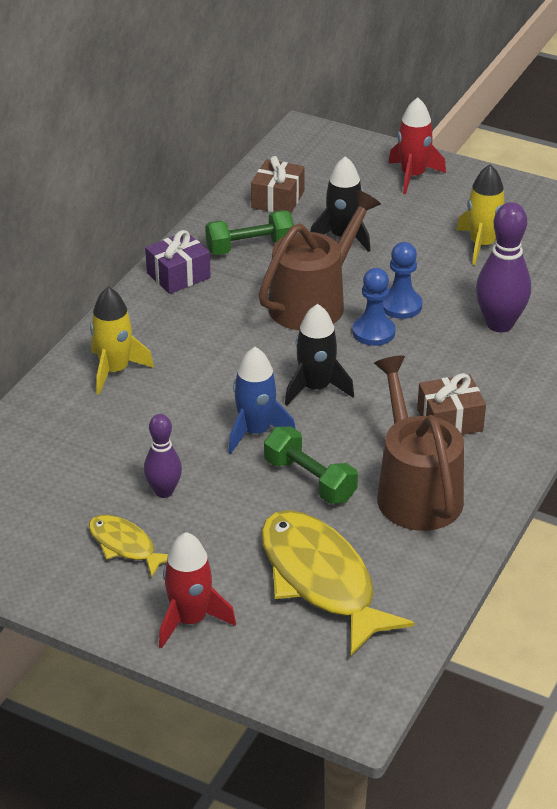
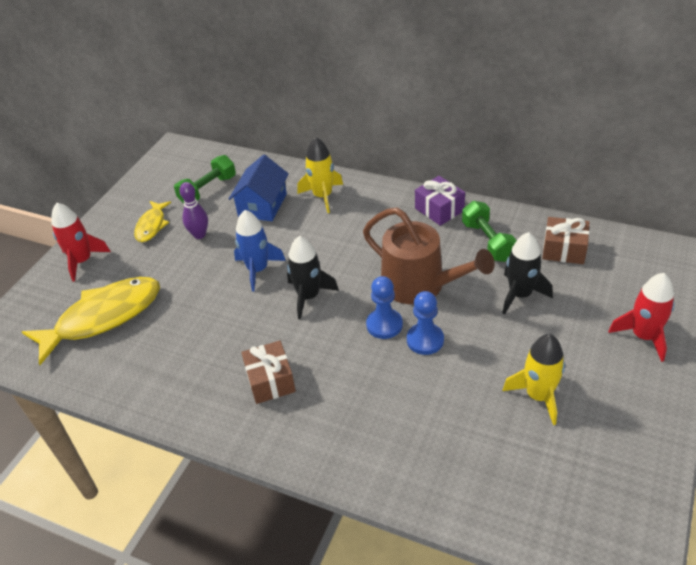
camera: 90 degrees right, 5 degrees up
yellow fish [89,515,168,577] -> yellow fish turned 150 degrees clockwise [134,201,171,242]
green dumbbell [264,427,358,504] -> green dumbbell moved to [174,155,236,204]
brown watering can [374,356,464,531] -> none
purple bowling pin [476,202,531,332] -> none
none -> blue house [229,154,289,221]

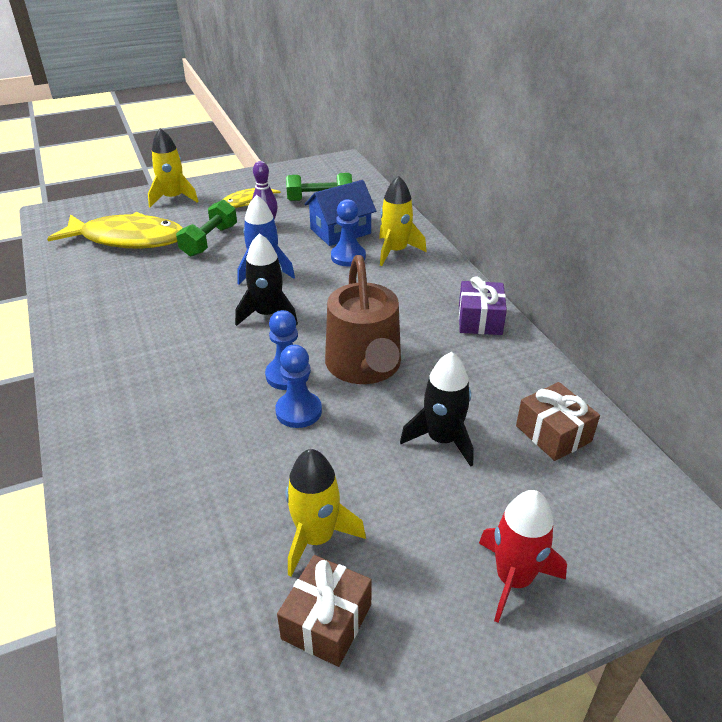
camera: 40 degrees right, 5 degrees down
red rocket [51,203,111,282] -> yellow rocket [148,128,198,207]
brown gift [241,341,296,404] -> brown gift moved to [277,555,372,667]
green dumbbell [462,201,517,262] -> green dumbbell moved to [176,200,237,257]
none -> blue pawn [331,199,366,266]

